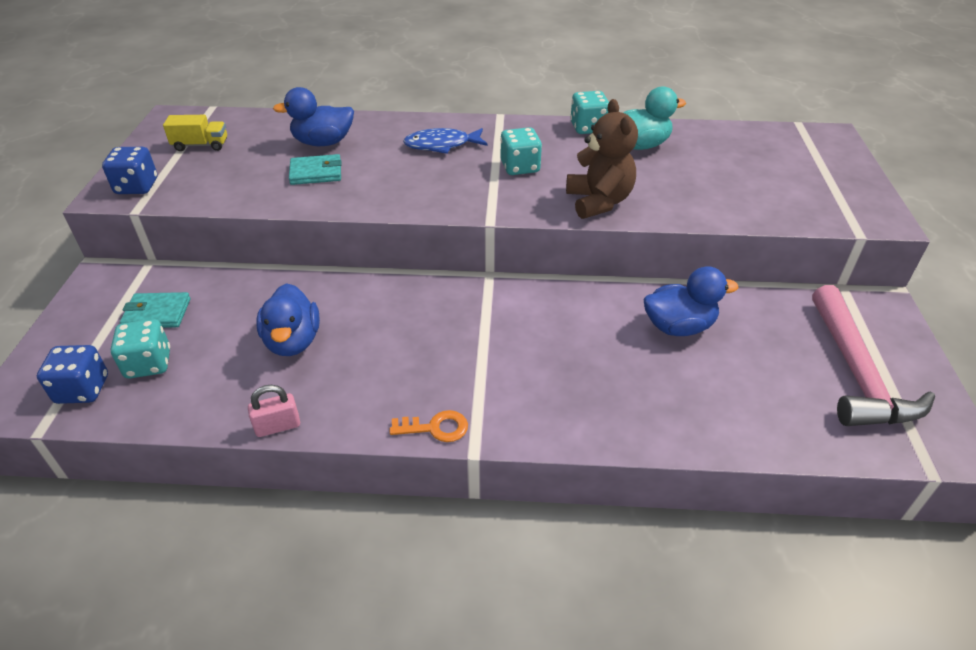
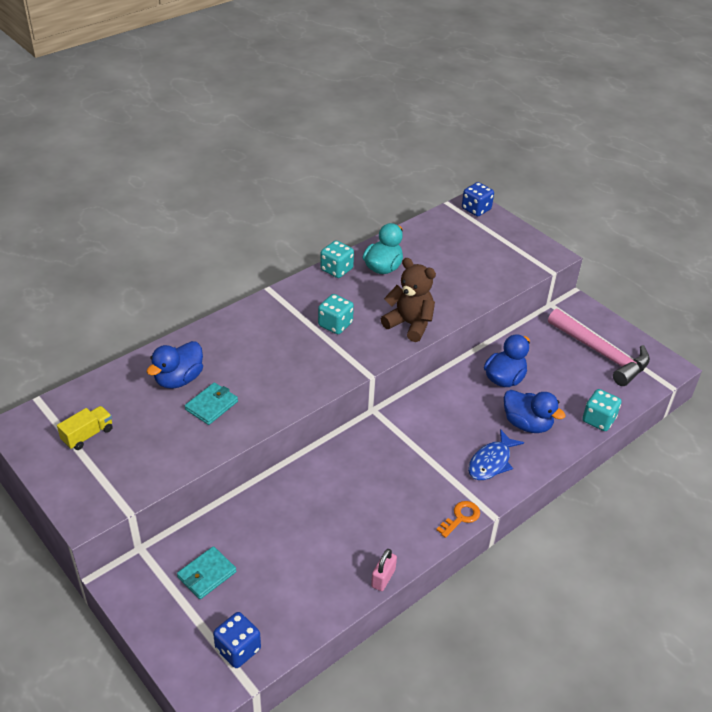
camera: 45 degrees left, 0 degrees up
blue dice [102,147,157,194] -> blue dice moved to [462,182,494,216]
turquoise dice [111,319,170,378] -> turquoise dice moved to [582,389,622,431]
blue duck [256,283,320,356] -> blue duck moved to [504,390,566,433]
blue fish [403,128,487,154] -> blue fish moved to [468,429,524,480]

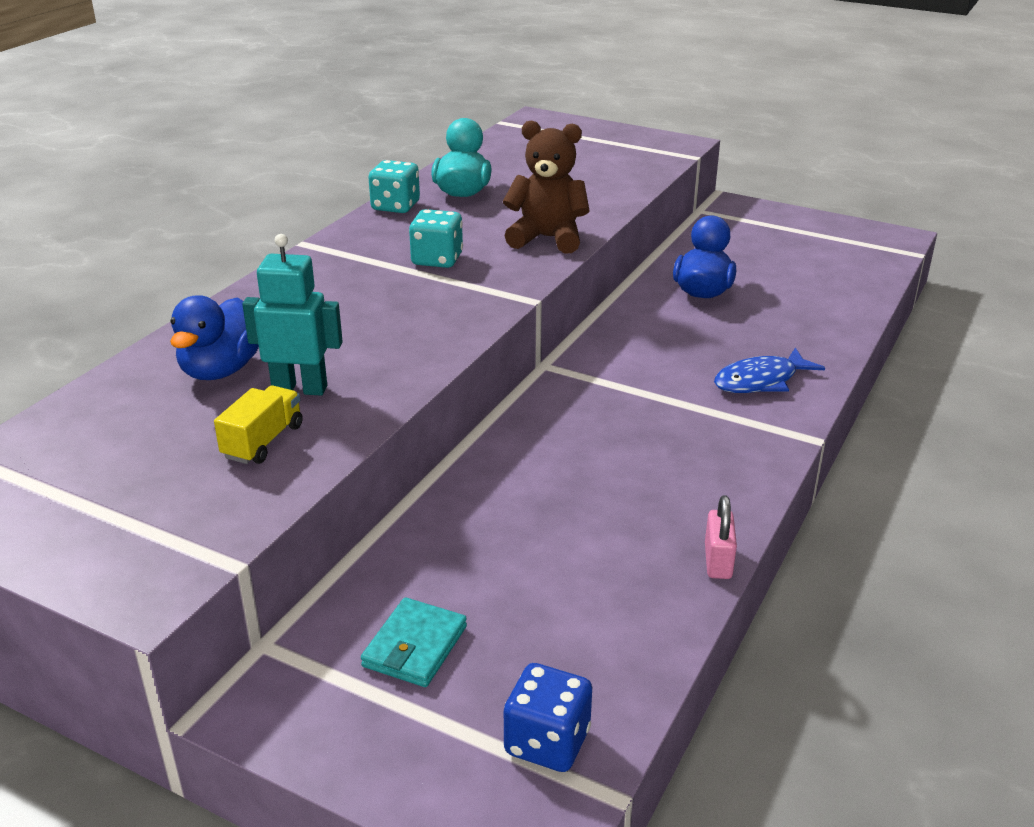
camera: 20 degrees left, 10 degrees down
yellow truck [57,406,113,450] -> yellow truck moved to [214,386,303,464]
turquoise wallet [185,382,238,425] -> turquoise robot [242,234,343,396]
orange key [437,501,480,538] -> none
blue dice [462,182,494,216] -> none
blue fish [468,429,524,480] -> blue fish turned 45 degrees clockwise [714,347,825,393]
blue duck [504,390,566,433] -> none
pink hammer [548,309,650,386] -> none
turquoise dice [582,389,622,431] -> none

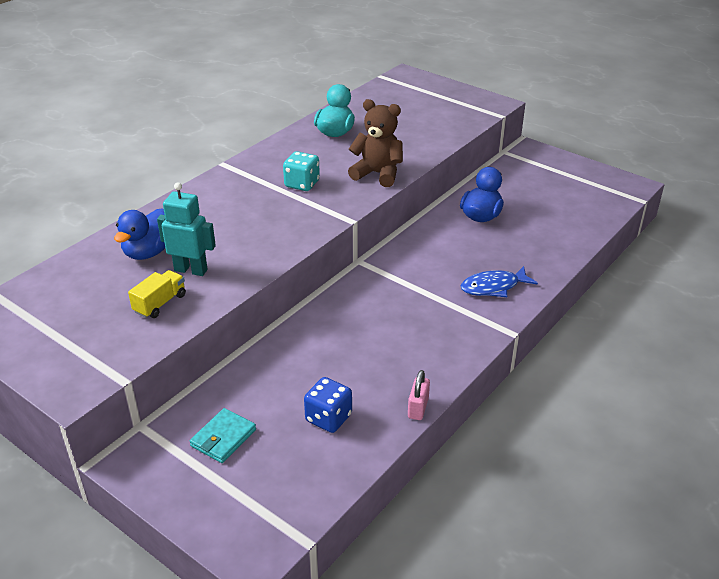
camera: 10 degrees right, 5 degrees up
turquoise dice [368,160,420,213] -> none
blue dice [504,663,592,772] -> blue dice moved to [304,377,352,433]

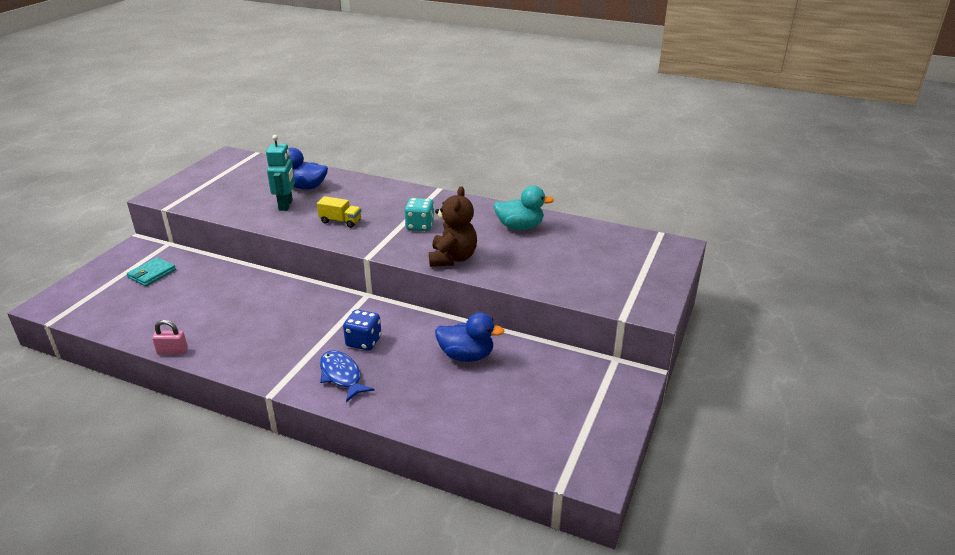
camera: 75 degrees right, 5 degrees down
yellow truck [128,270,186,318] -> yellow truck moved to [317,196,361,228]
turquoise wallet [190,408,256,463] -> turquoise wallet turned 75 degrees counterclockwise [127,257,176,286]
blue dice [304,377,352,433] -> blue dice moved to [343,309,381,350]

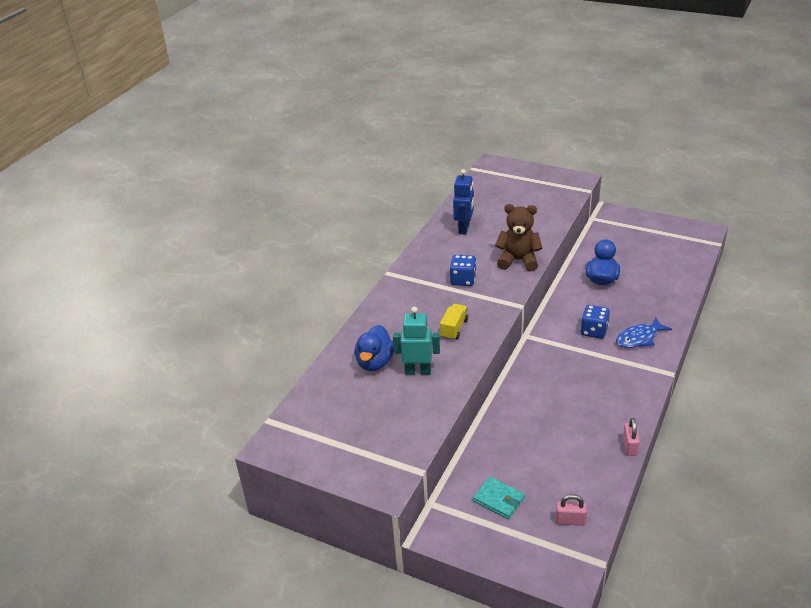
camera: 85 degrees left, 5 degrees up
turquoise dice [405,198,435,231] -> blue dice [450,255,476,286]
turquoise duck [493,186,554,230] -> blue robot [453,169,474,235]
none -> pink padlock [556,494,587,526]

